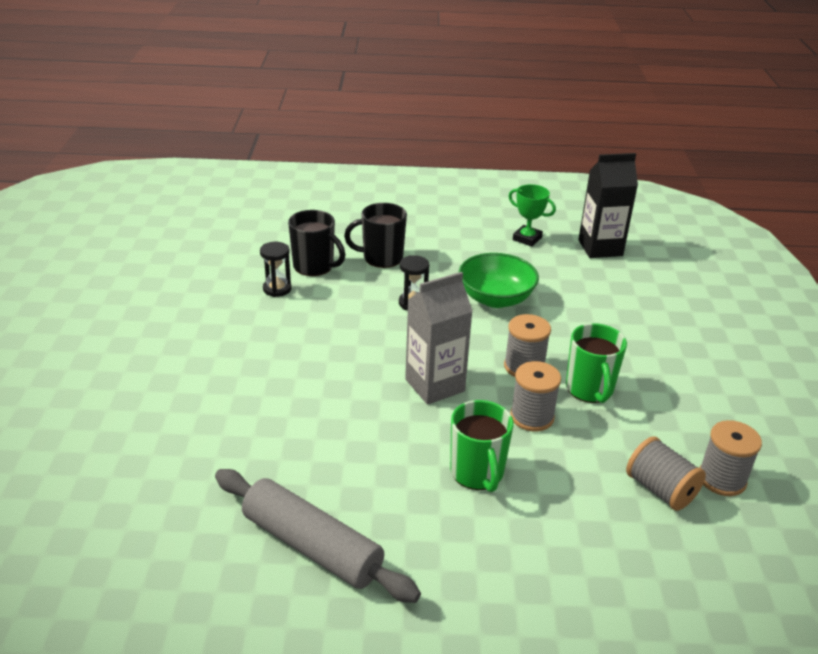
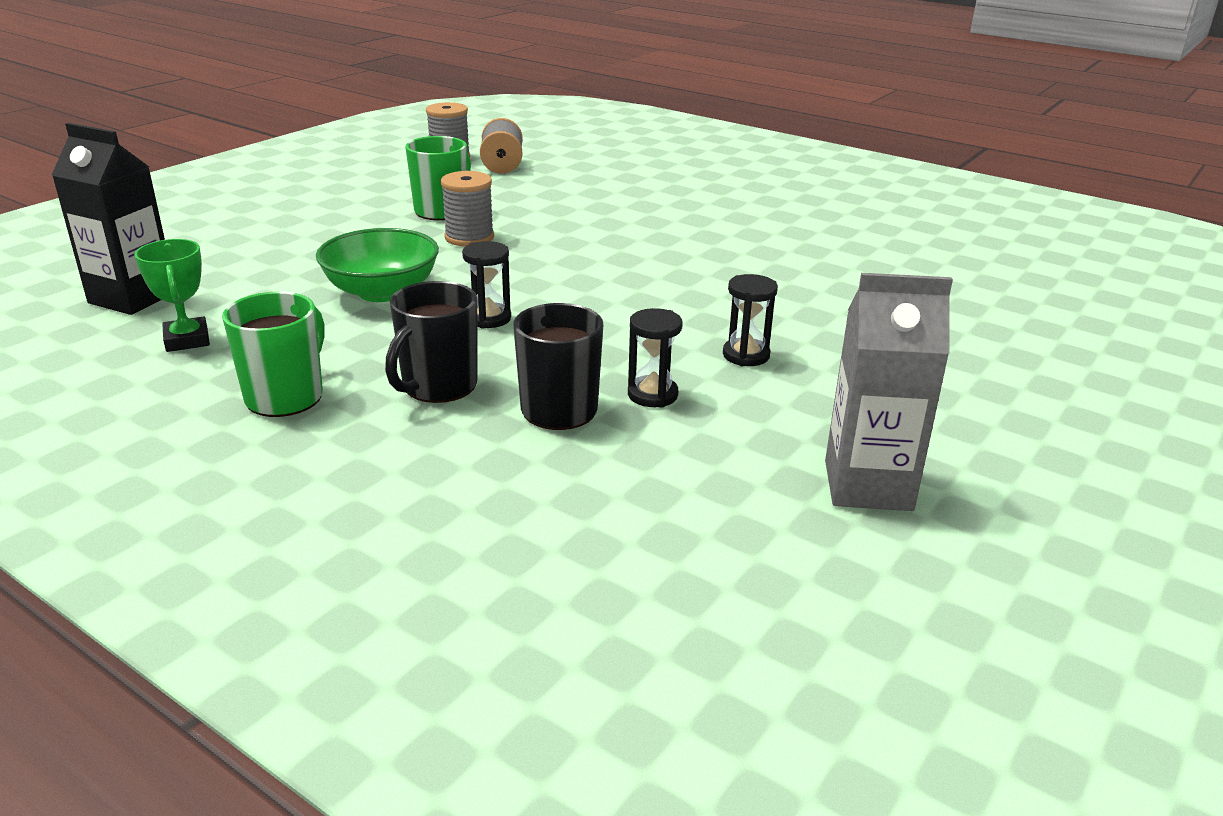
camera: 145 degrees left, 5 degrees down
grey rolling pin [215,469,421,603] -> none
black mug [344,203,407,268] -> black mug turned 90 degrees clockwise [385,281,477,403]
grey carton [405,272,473,405] -> grey carton moved to [825,273,953,511]
green mug [450,400,514,492] -> green mug moved to [222,291,325,417]
grey spool [510,361,561,431] -> none
none -> black hourglass [723,274,778,366]

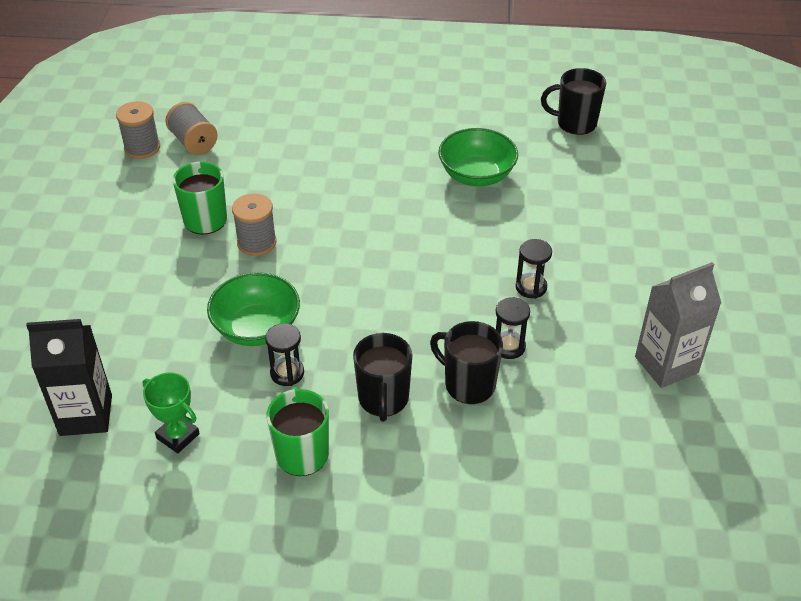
camera: 30 degrees left, 15 degrees up
black hourglass [462,241,511,329] -> black hourglass moved to [265,323,304,386]
none -> green bowl [438,128,518,187]
none -> black mug [541,68,606,135]

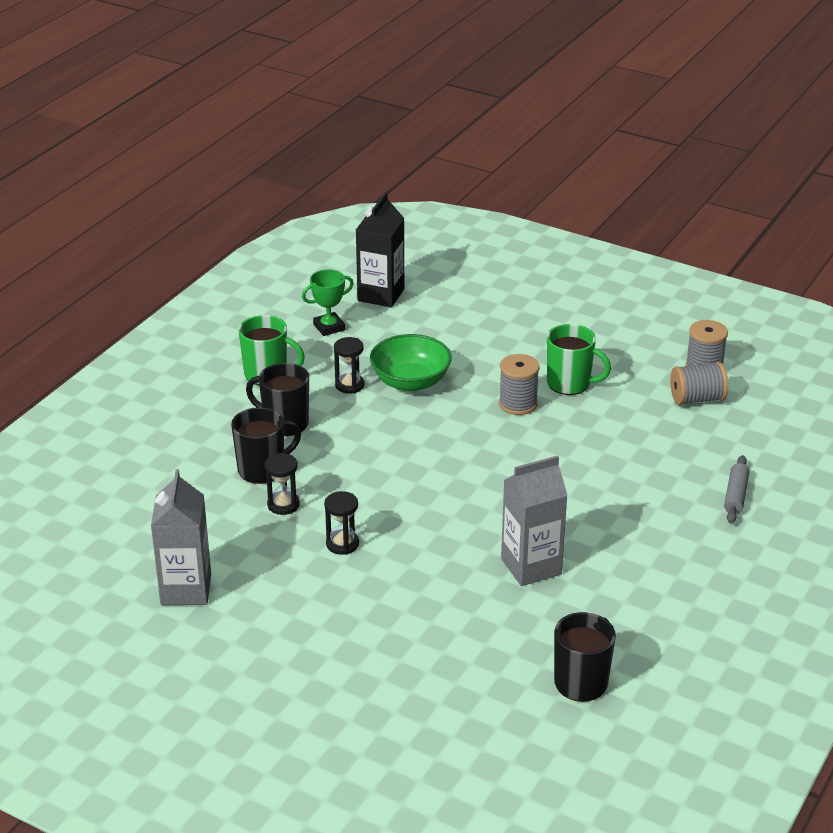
camera: 115 degrees right, 10 degrees down
green bowl [438,128,518,187] -> grey carton [501,455,568,586]
none -> grey rolling pin [724,455,749,523]

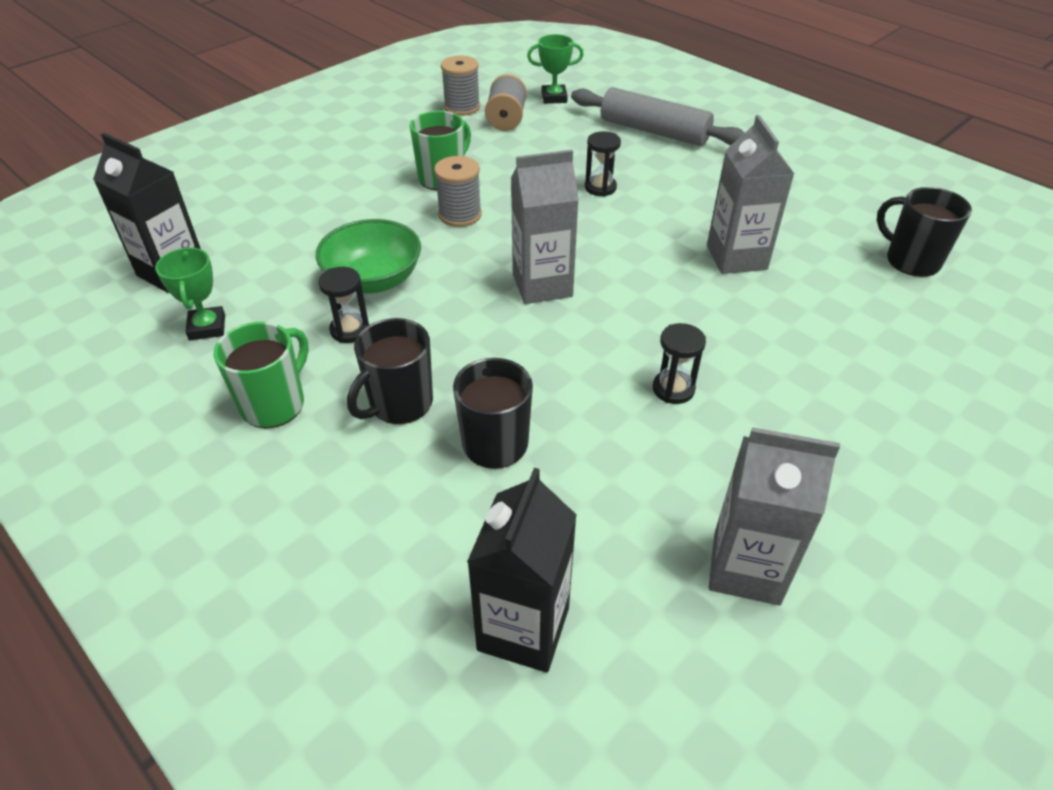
camera: 75 degrees left, 10 degrees up
black hourglass [265,453,300,515] -> black hourglass moved to [585,131,621,197]
grey rolling pin [724,455,749,523] -> grey rolling pin [571,87,745,146], size x1.92
none -> black carton [467,468,577,673]
none -> grey carton [511,150,579,304]
none -> green trophy [527,34,584,104]

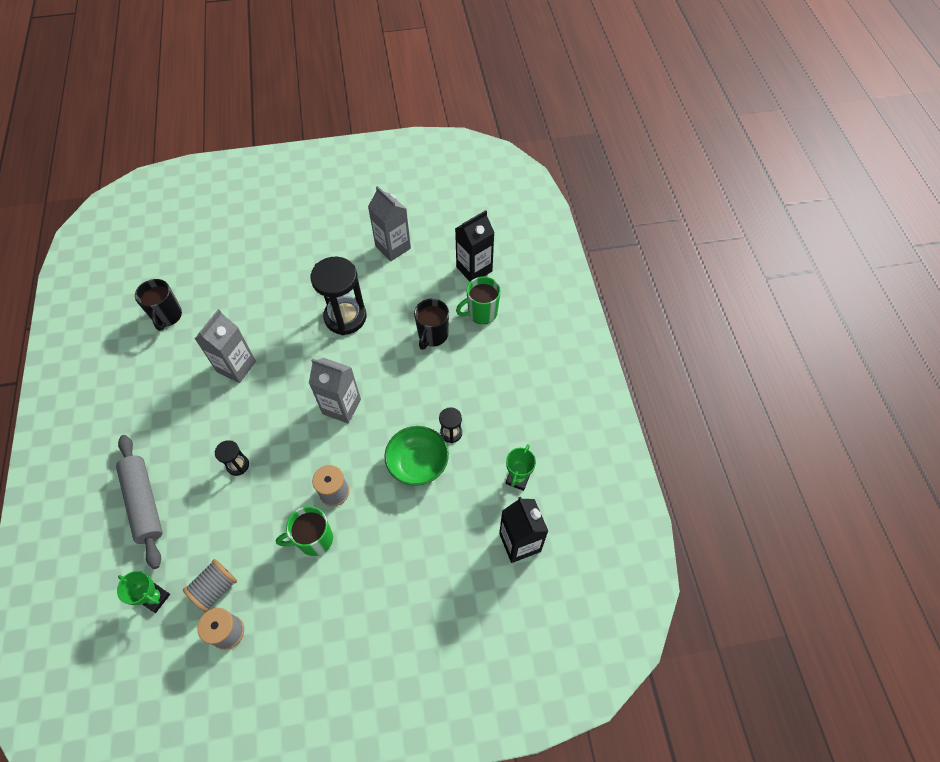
camera: 145 degrees left, 15 degrees up
green mug [214,322,309,428] -> green mug moved to [456,277,501,324]
black mug [347,318,433,424] -> none
black hourglass [653,323,706,404] -> black hourglass [310,256,366,335], size x2.11

